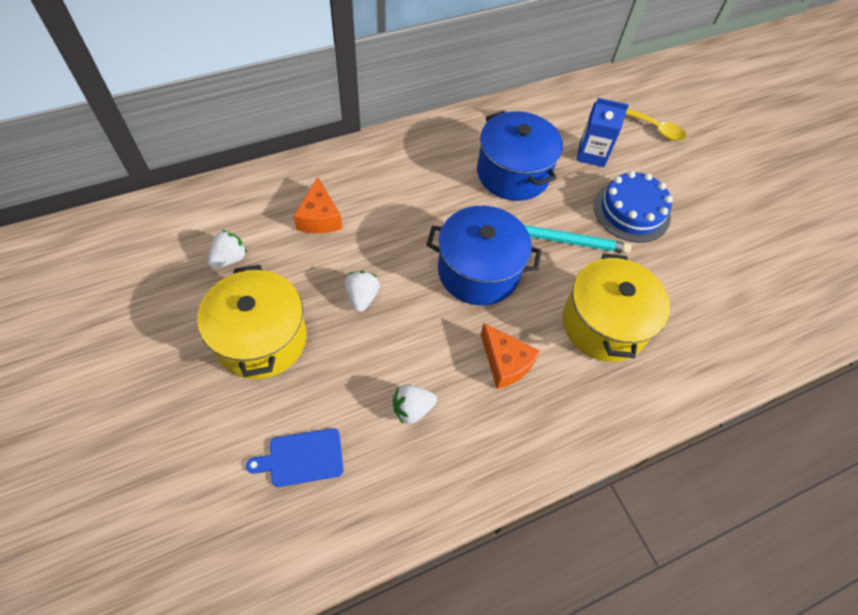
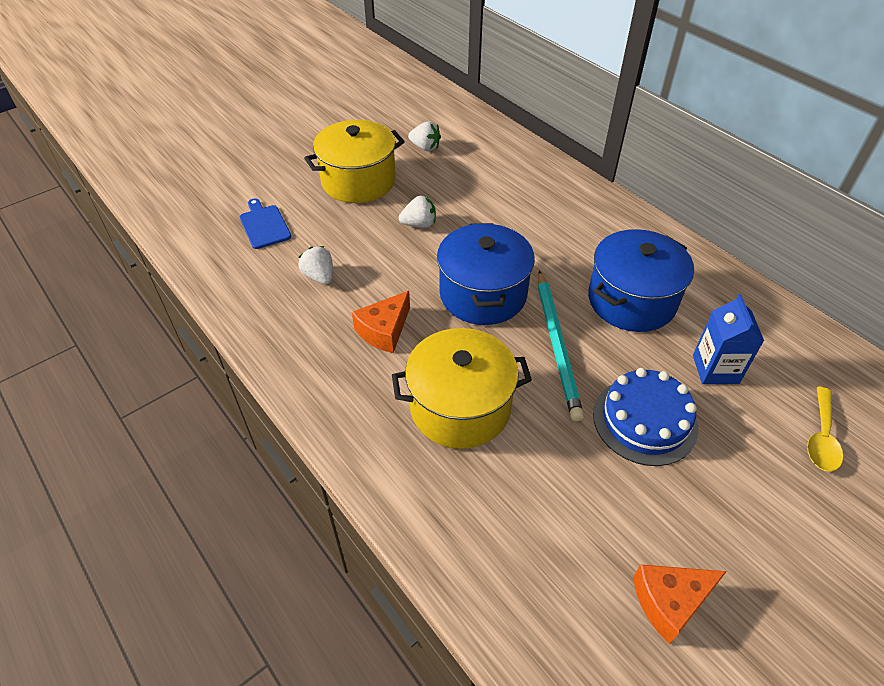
camera: 80 degrees right, 10 degrees down
orange cheese [293,177,342,233] -> orange cheese moved to [633,564,727,644]

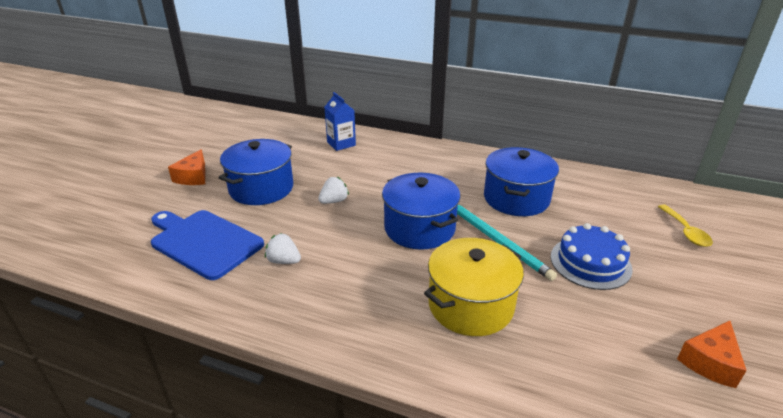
camera: 30 degrees left, 15 degrees down
blue cutting board [240,198,291,249] -> blue cutting board [151,210,264,280], size x1.90
yellow pot [304,120,405,203] -> blue pot [219,139,293,205]
orange cheese [352,291,410,353] -> orange cheese moved to [168,149,205,185]
white strawberry [408,122,441,151] -> none
blue carton [693,294,764,384] -> blue carton moved to [324,92,356,151]

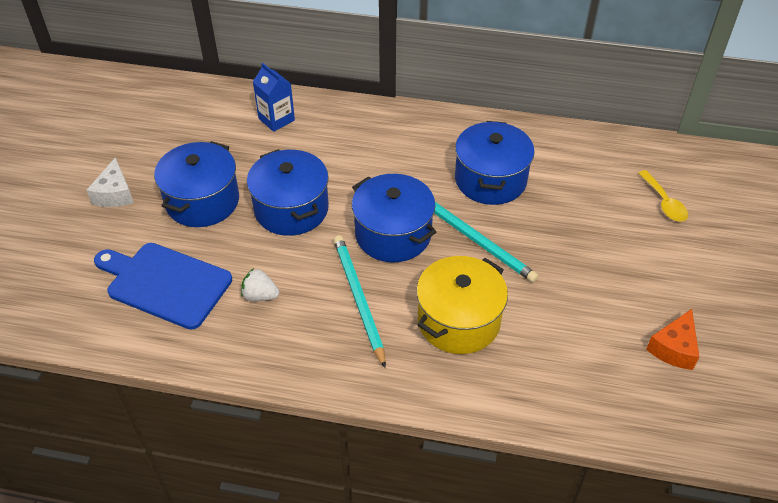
camera: 10 degrees left, 15 degrees up
orange cheese [168,149,205,185] -> white cheese [86,157,134,207]
white strawberry [318,177,349,204] -> blue pot [247,149,329,236]
blue cake [551,223,633,290] -> none
none -> turquoise pencil [334,235,386,368]

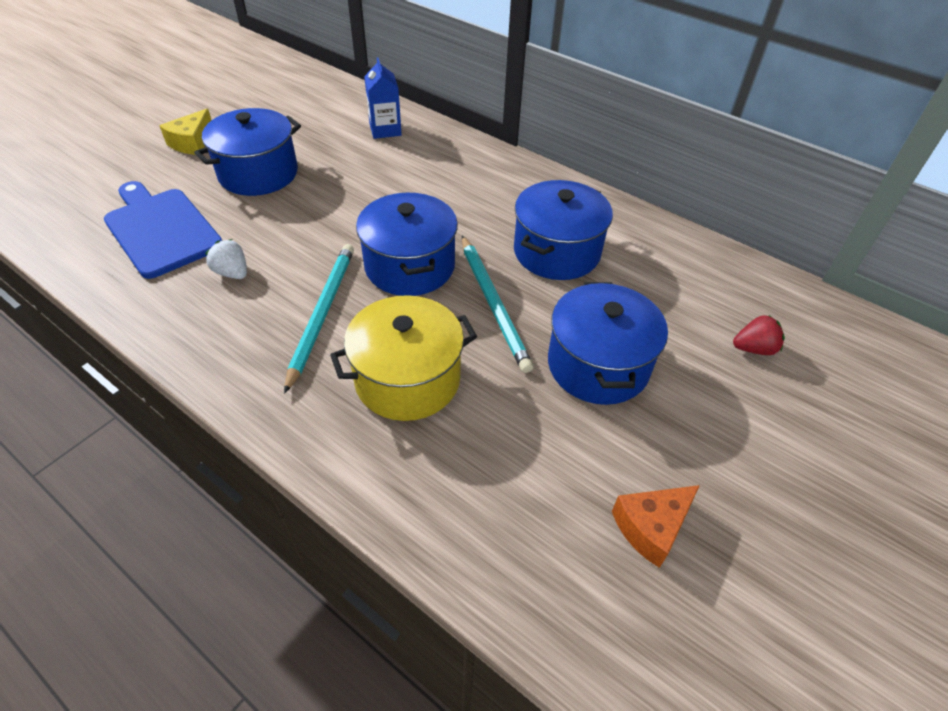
camera: 25 degrees right, 0 degrees up
white cheese [86,157,134,207] -> yellow cheese [159,109,211,155]
blue pot [247,149,329,236] -> blue pot moved to [548,282,668,405]
yellow spoon [639,170,688,222] -> red strawberry [733,315,785,355]

